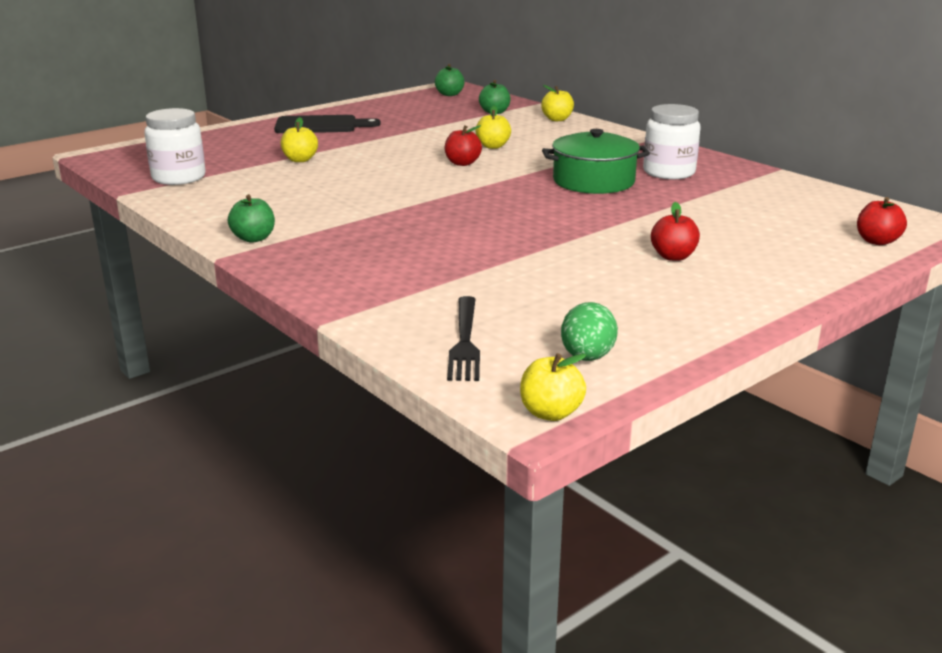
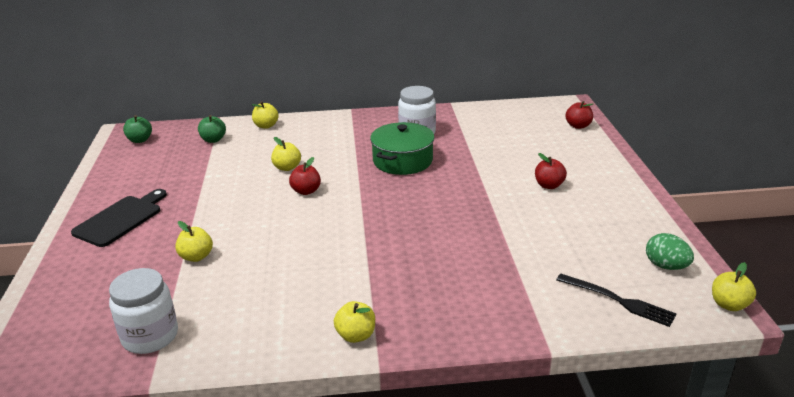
camera: 55 degrees left, 5 degrees up
green apple [228,194,275,243] -> yellow apple [334,301,375,343]

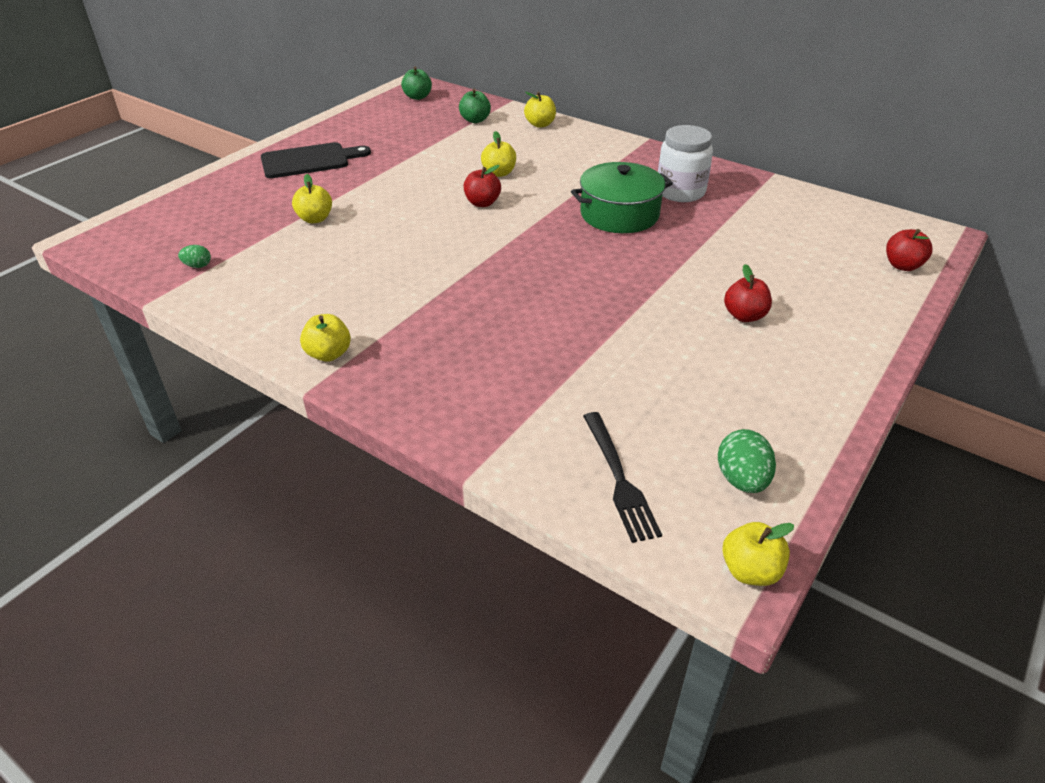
camera: 40 degrees right, 10 degrees up
white jar [109,268,178,354] -> green egg [178,245,211,268]

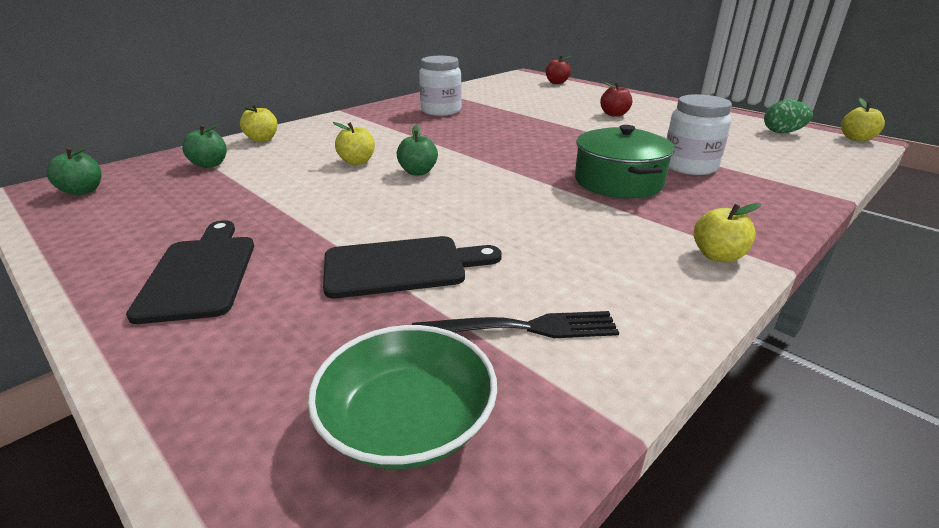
camera: 80 degrees left, 10 degrees down
green egg [178,245,211,268] -> none
yellow apple [292,174,332,223] -> black cutting board [323,236,502,298]
red apple [464,165,501,207] -> green apple [397,125,438,175]
green pot [571,162,673,233] -> green pot moved to [575,125,675,198]
black fork [583,412,662,543] -> black fork moved to [412,311,619,338]
none -> green bowl [308,325,497,469]
none -> white jar [666,94,732,175]

